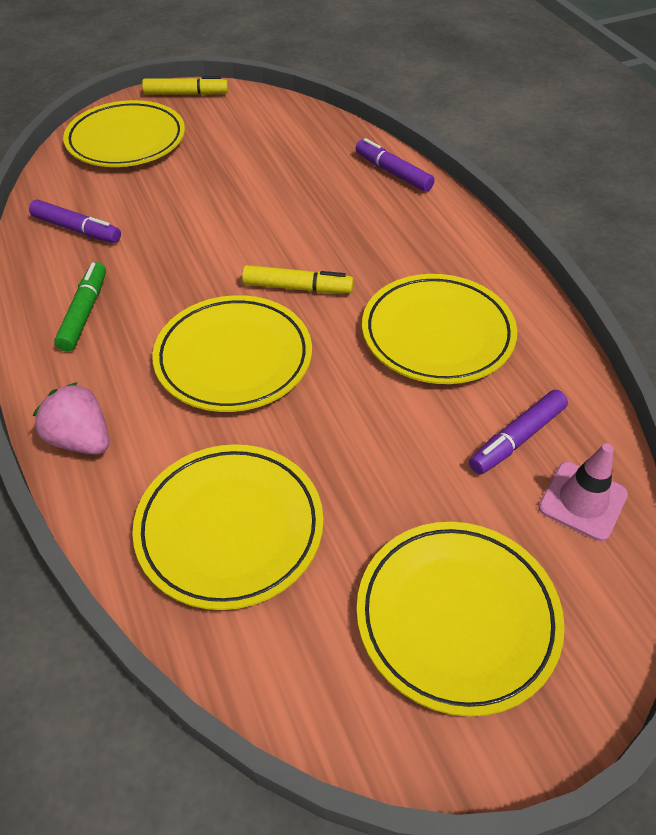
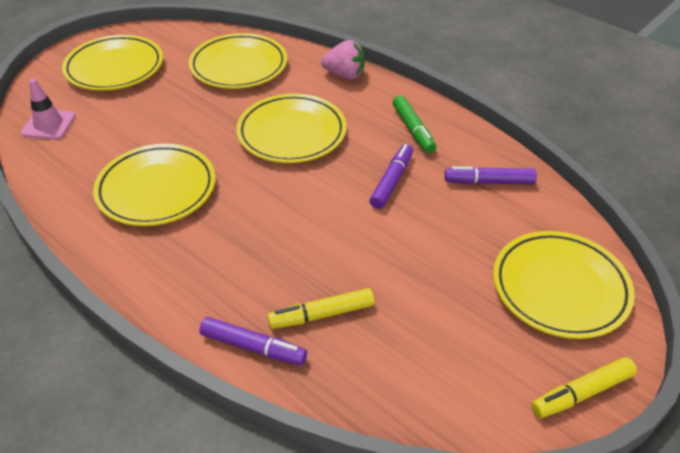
camera: 155 degrees right, 5 degrees down
yellow marker [242,265,353,293] -> yellow marker moved to [267,288,374,329]
purple marker [469,390,568,474] -> purple marker moved to [370,144,413,209]

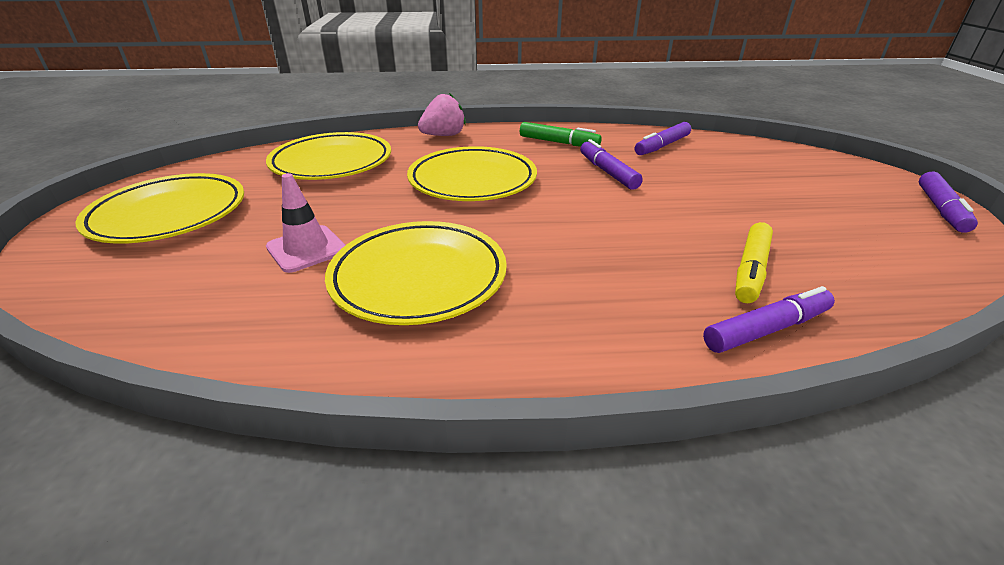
camera: 45 degrees left, 10 degrees down
pink traffic cone [21,79,76,140] -> pink traffic cone moved to [266,173,345,273]
yellow plate [493,231,635,339] -> none
yellow marker [531,357,637,418] -> purple marker [919,172,978,233]

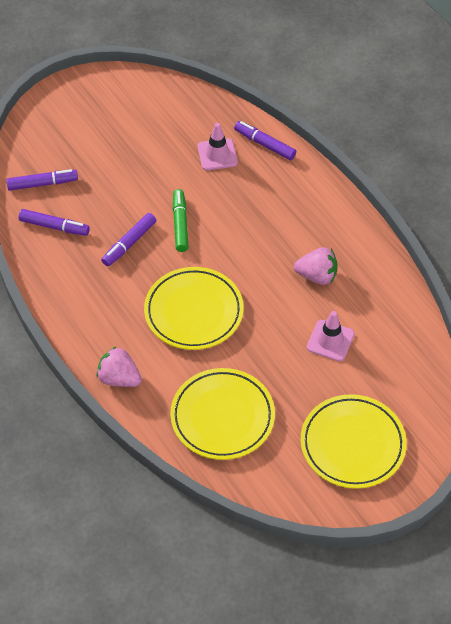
camera: 120 degrees left, 20 degrees up
yellow plate [325,221,507,325] -> pink strawberry [294,247,338,285]
green marker [520,122,602,147] -> green marker moved to [173,189,189,252]
yellow marker [735,222,773,303] -> pink traffic cone [198,123,238,170]
purple marker [919,172,978,233] -> purple marker moved to [6,169,78,191]

